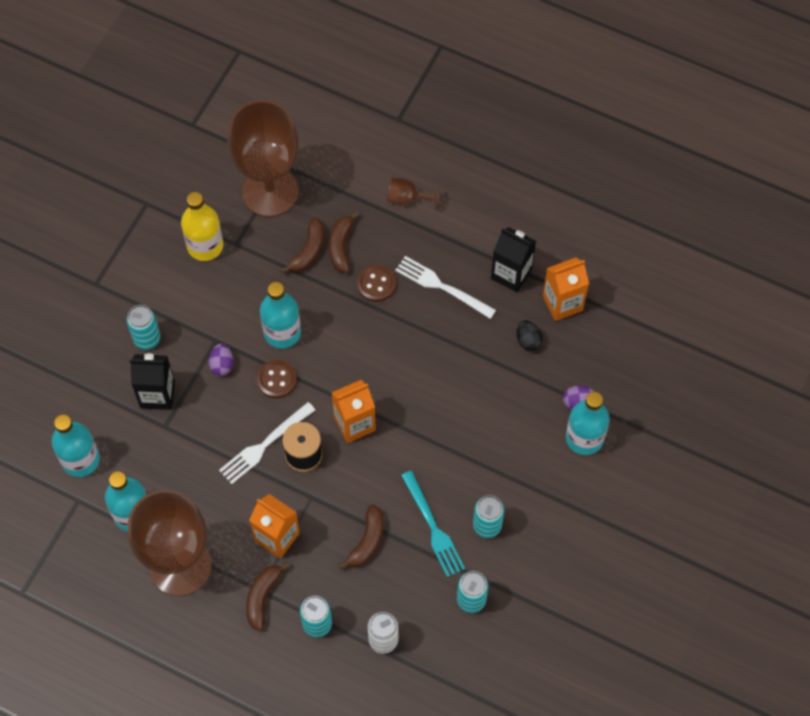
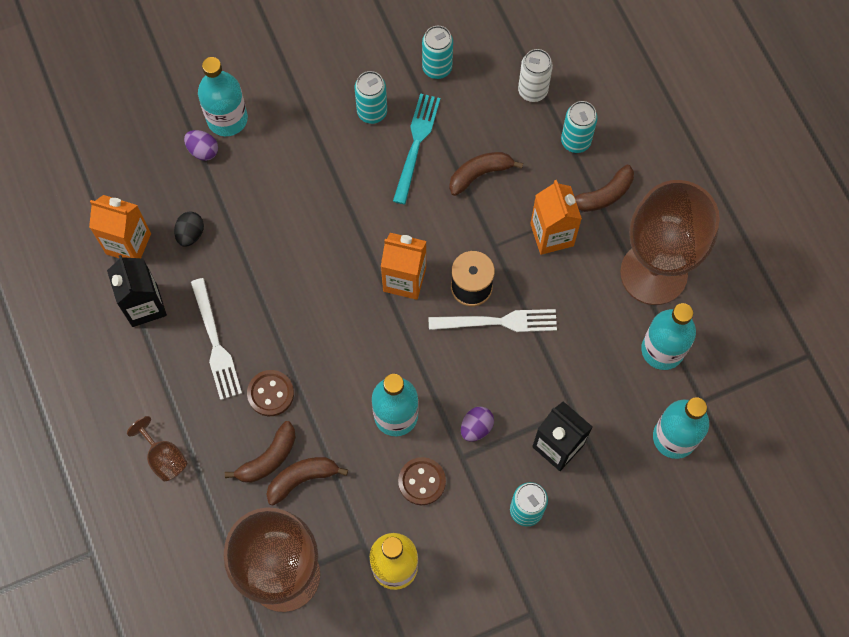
camera: 140 degrees left, 5 degrees up
brown button [257,360,297,398] -> brown button moved to [398,457,446,505]

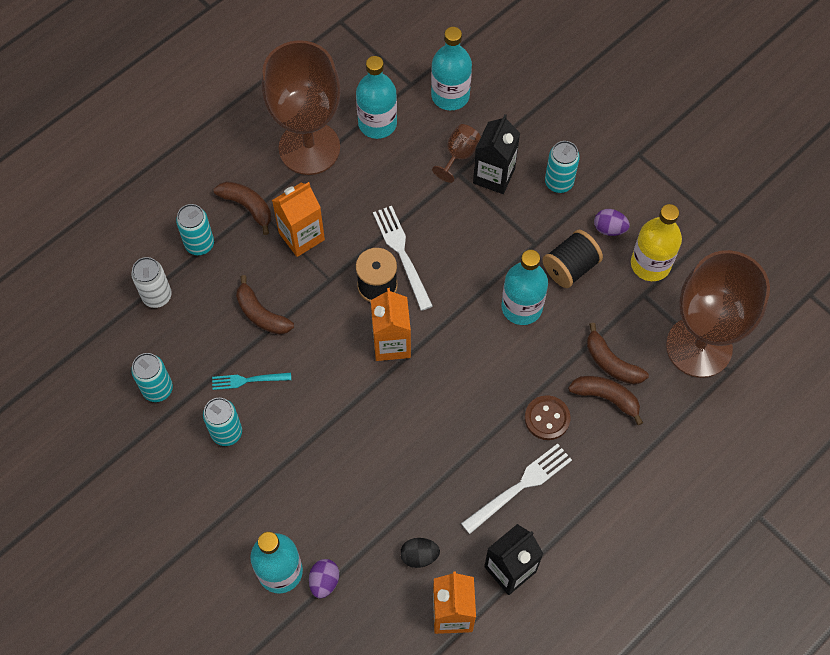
camera: 110 degrees left, 5 degrees down
brown goblet [127,416,187,481] -> brown goblet moved to [432,124,481,183]
turquoise fork [393,93,441,205] -> turquoise fork [212,372,291,390], size x0.63
brown button [398,457,446,505] -> black spool [543,230,603,288]
purple egg [461,407,494,442] -> purple egg moved to [594,209,630,236]

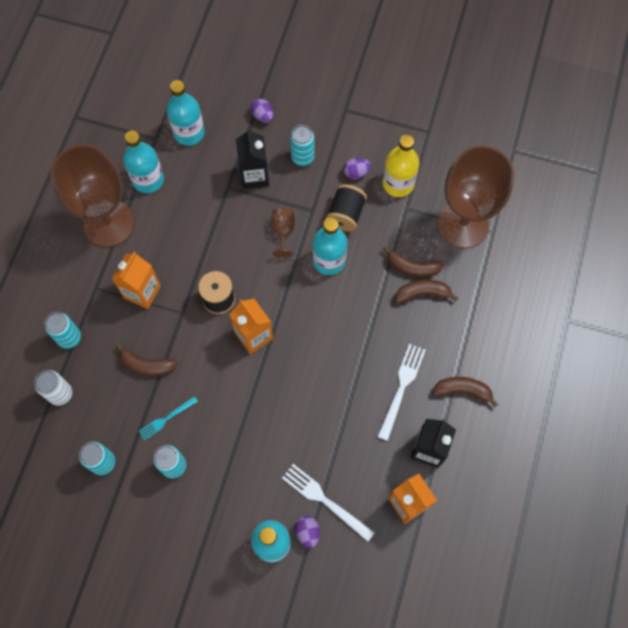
camera: 30 degrees left, 5 degrees up
brown banana [213,181,271,235] -> brown banana moved to [433,377,498,407]
white fork [373,206,433,311] -> white fork moved to [282,464,375,541]
black egg [400,538,440,568] -> none
brown goblet [432,124,481,183] -> brown goblet moved to [271,208,295,258]
brown button [525,395,571,440] -> none
none -> purple egg [251,99,273,123]

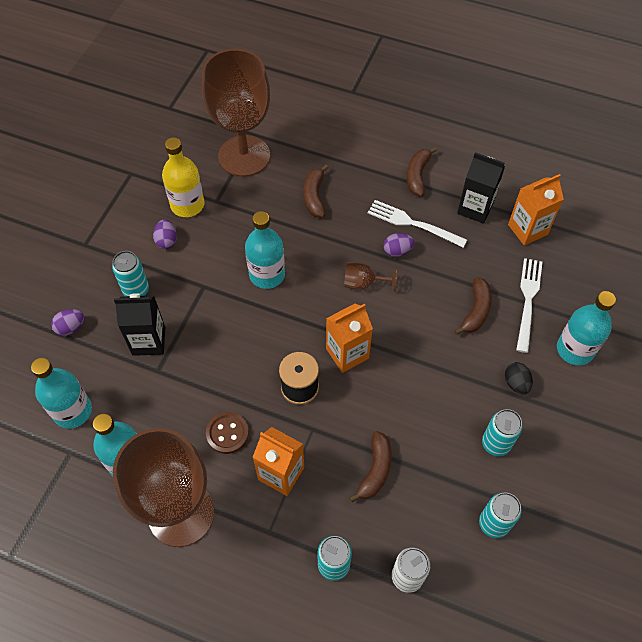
camera: 85 degrees left, 10 degrees down
turquoise fork [139,396,198,441] -> none
brown goblet [271,208,295,258] -> brown goblet moved to [344,262,397,291]
white fork [282,464,375,541] -> white fork turned 150 degrees clockwise [516,258,542,353]
purple egg [295,516,320,548] -> purple egg moved to [383,233,415,257]
black spool [326,184,367,232] -> none
brown banana [383,246,444,277] -> brown banana moved to [454,277,492,335]
none -> brown button [206,412,249,454]
none -> black egg [505,362,533,394]

